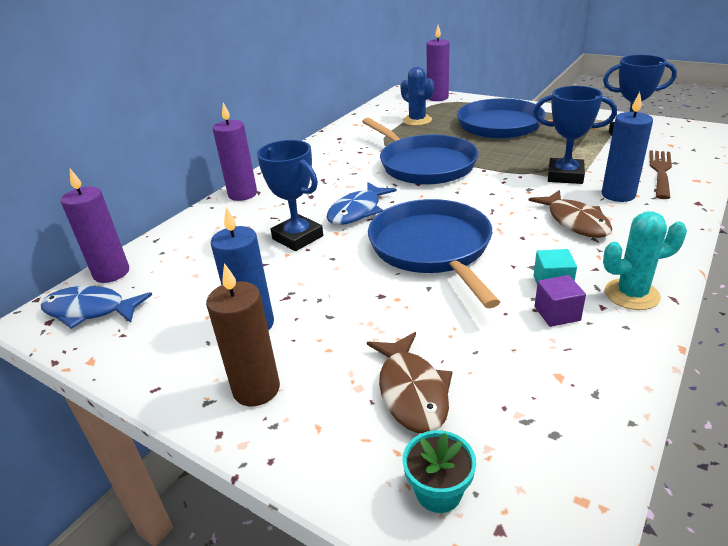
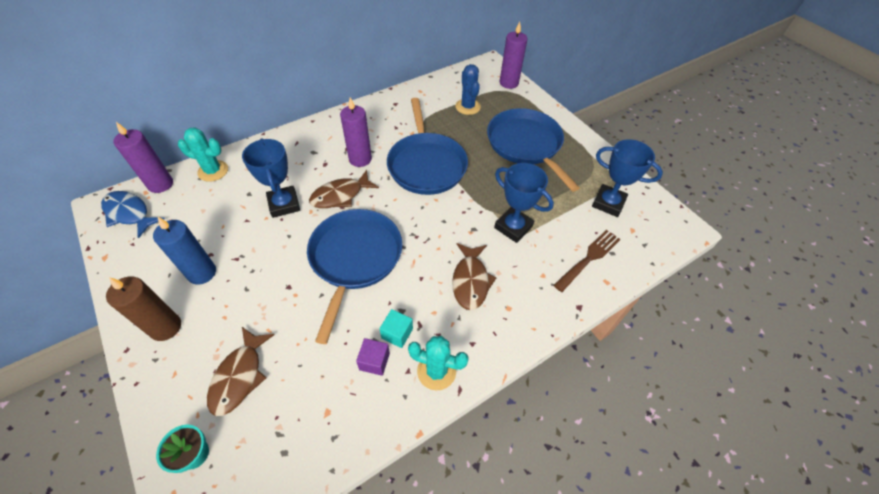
camera: 20 degrees right, 20 degrees up
purple candle [213,103,257,201] -> purple candle moved to [340,97,372,167]
blue fish [327,182,397,225] -> brown fish [309,170,379,208]
blue candle [602,92,653,202] -> none
none -> turquoise cactus [178,127,228,182]

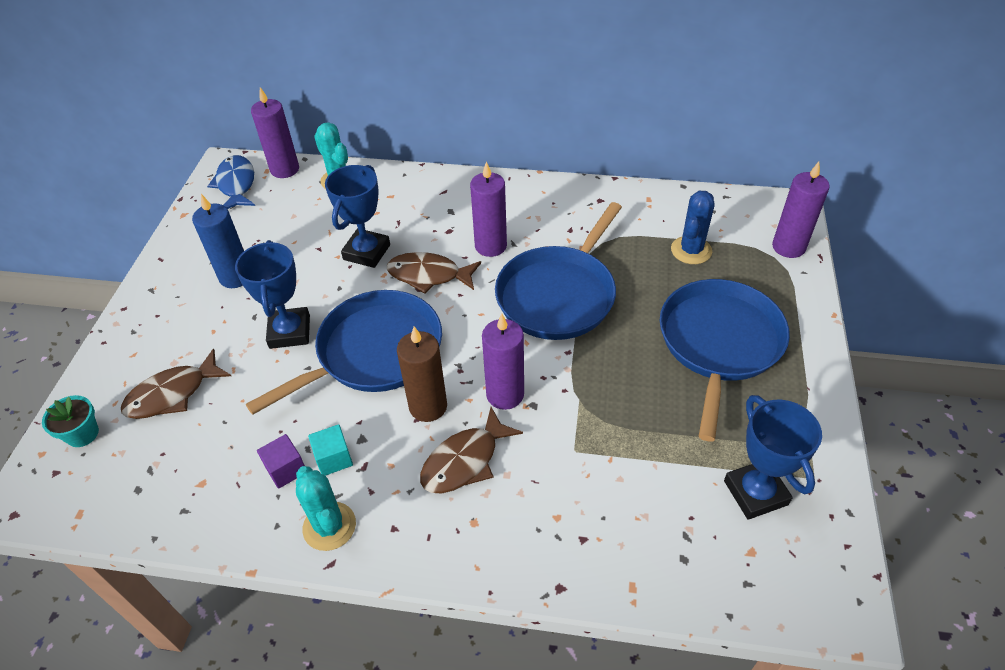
camera: 45 degrees right, 5 degrees down
brown candle [106,276,181,341] -> brown candle moved to [397,327,447,422]
blue trophy [494,163,554,243] -> blue trophy moved to [235,240,310,349]
brown fork [553,230,621,292] -> none
none -> purple candle [482,314,524,410]

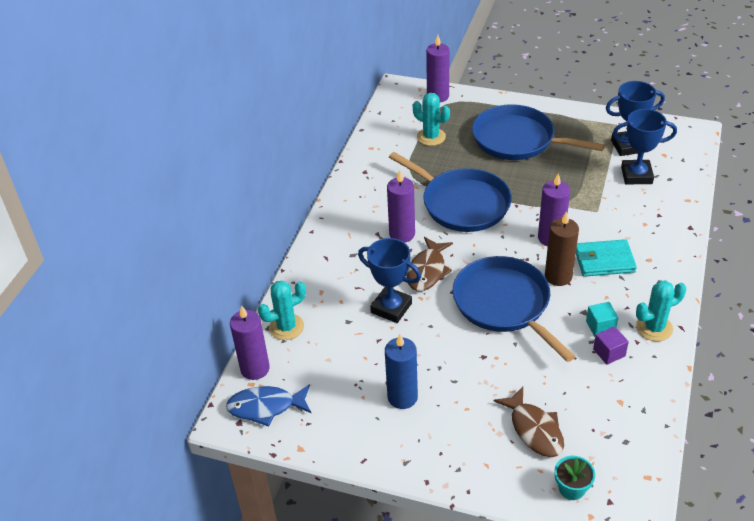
camera: 80 degrees left, 5 degrees down
blue trophy [235,240,310,349] -> blue trophy moved to [613,109,677,184]
brown fish [420,407,523,493] -> turquoise wallet [576,239,637,277]
blue cactus [671,191,714,264] -> turquoise cactus [413,93,450,146]

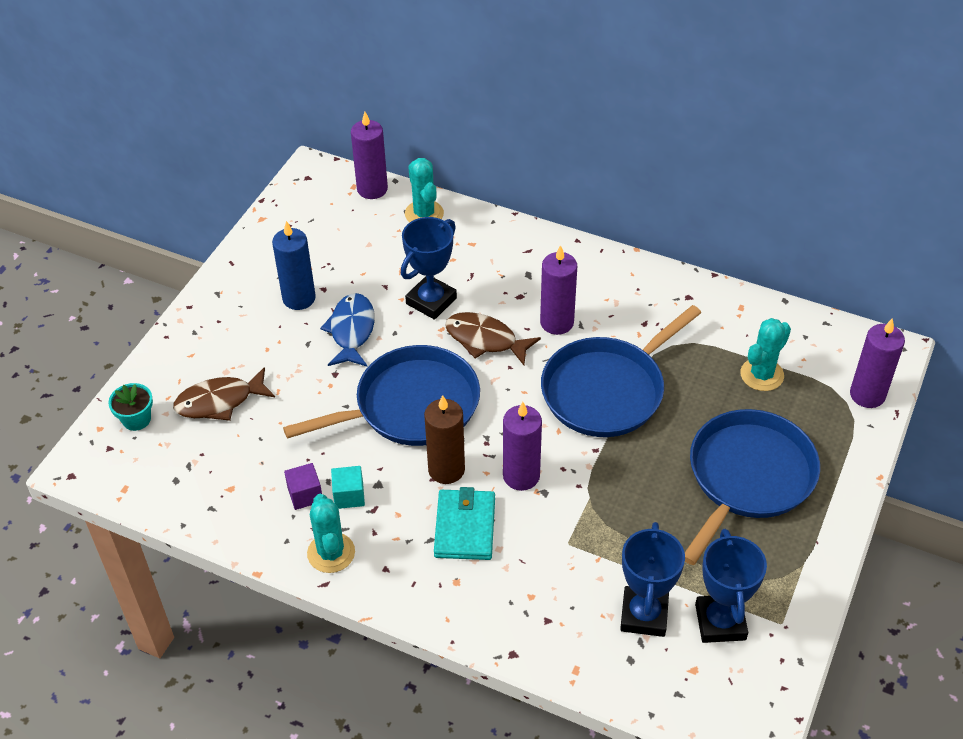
camera: 95 degrees right, 5 degrees up
blue fish [226,384,311,427] -> blue fish moved to [320,293,375,367]

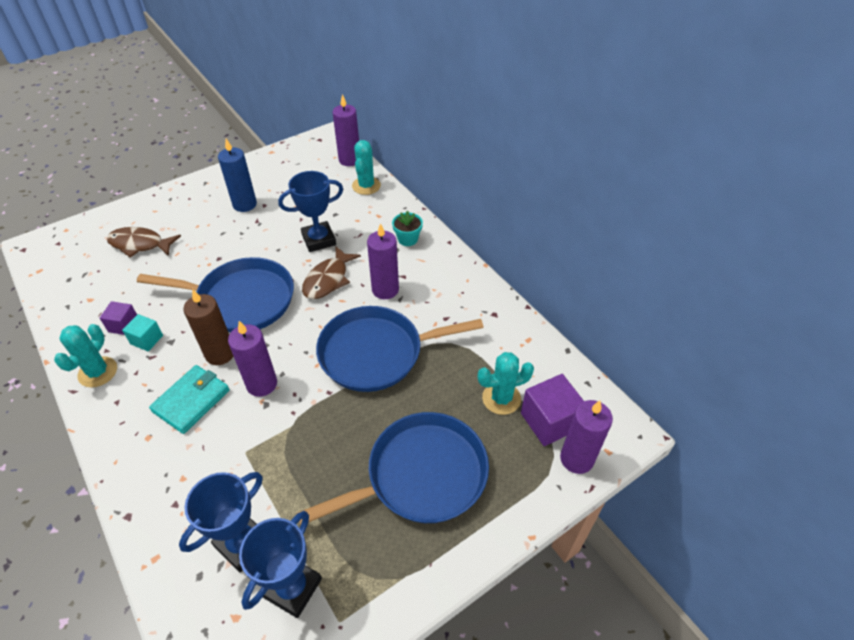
camera: 30 degrees right, 0 degrees up
turquoise flower pot [108,383,153,431] -> turquoise flower pot moved to [392,211,423,246]
blue fish [320,293,375,367] -> none
brown fish [445,312,541,365] -> brown fish turned 120 degrees counterclockwise [302,246,361,299]
none -> purple cube [521,374,584,446]

